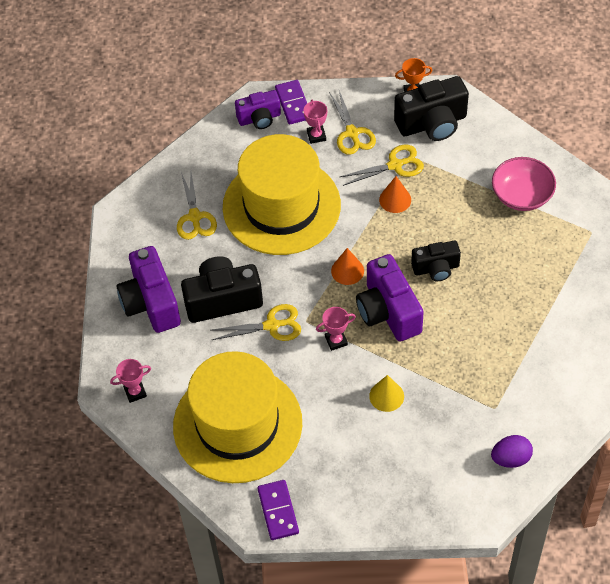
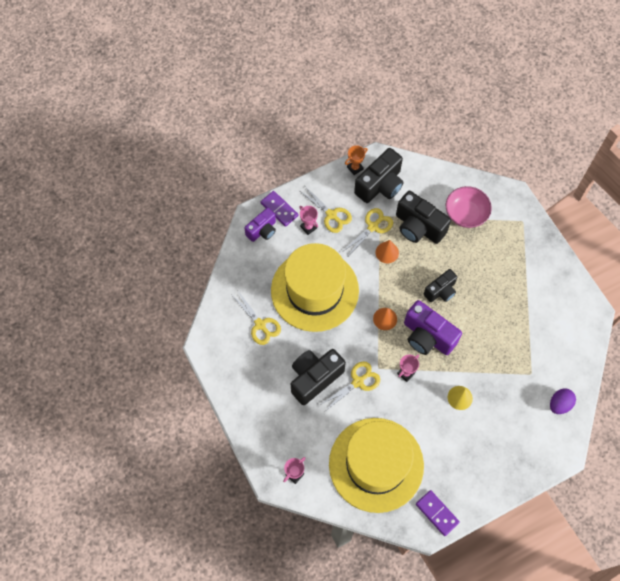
camera: 30 degrees left, 10 degrees up
purple camera [117,246,181,333] -> none
none -> black camera [396,191,451,244]

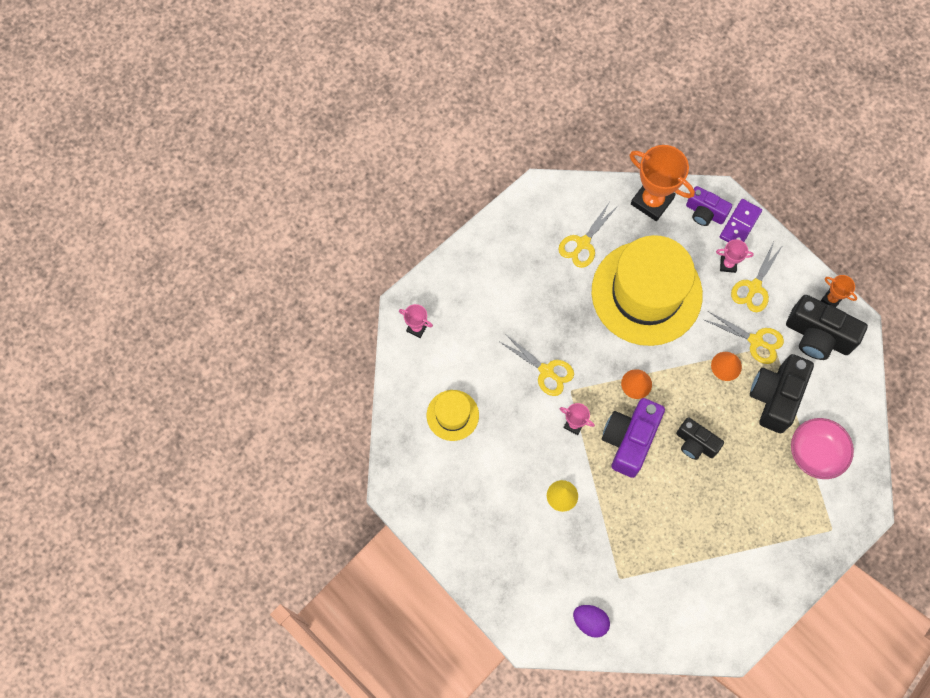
camera: 75 degrees right, 5 degrees up
black camera [291,349,346,405] -> none
pink trophy [299,206,318,235] -> pink trophy turned 60 degrees clockwise [716,239,754,273]
yellow hat [329,418,424,513] -> yellow hat [427,390,479,441], size x0.46
purple domino [416,490,460,536] -> none
none -> orange trophy [630,145,695,221]

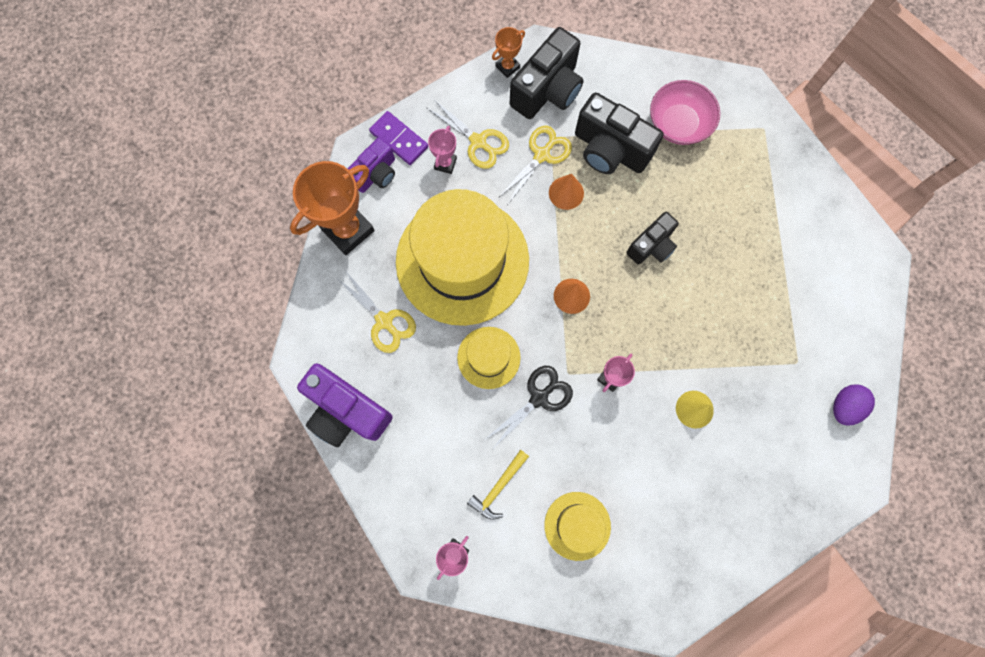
camera: 80 degrees left, 5 degrees up
yellow scissors [500,334,574,396] -> black scissors [486,366,573,447]
purple camera [602,398,665,478] -> purple camera moved to [297,363,393,447]
none -> yellow hat [457,327,521,389]
none -> yellow hammer [467,450,529,520]

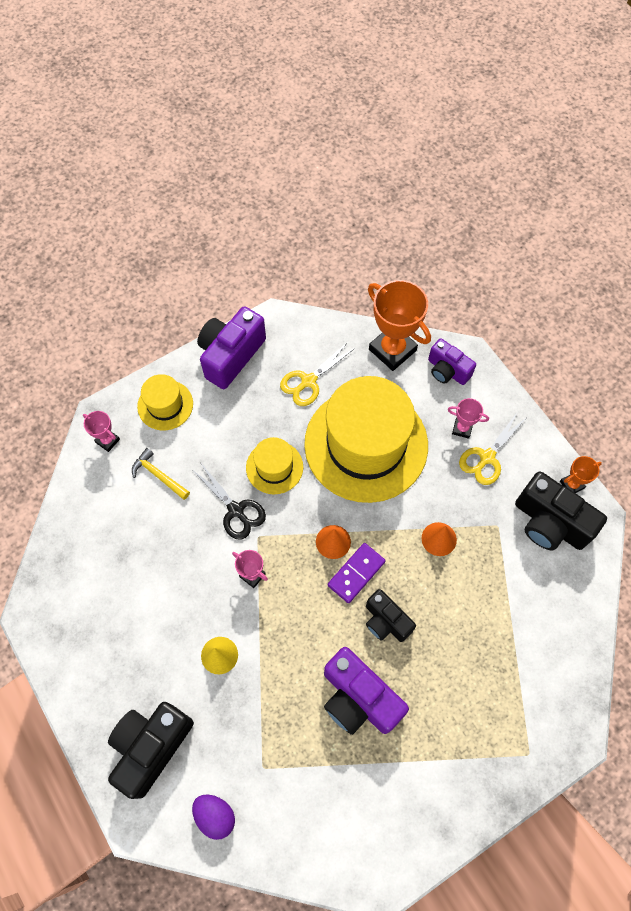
camera: 90 degrees right, 10 degrees down
purple domino [369,111,428,165] -> purple domino moved to [328,543,386,603]
orange trophy [492,27,525,78] -> orange trophy turned 75 degrees counterclockwise [560,456,602,493]
yellow scissors [498,126,572,205] -> none
yellow hat [544,492,611,561] -> yellow hat moved to [137,374,193,430]
black camera [575,92,663,174] -> black camera moved to [108,702,194,799]
pink bowl [650,80,721,145] -> none
none -> purple camera [324,647,409,735]

